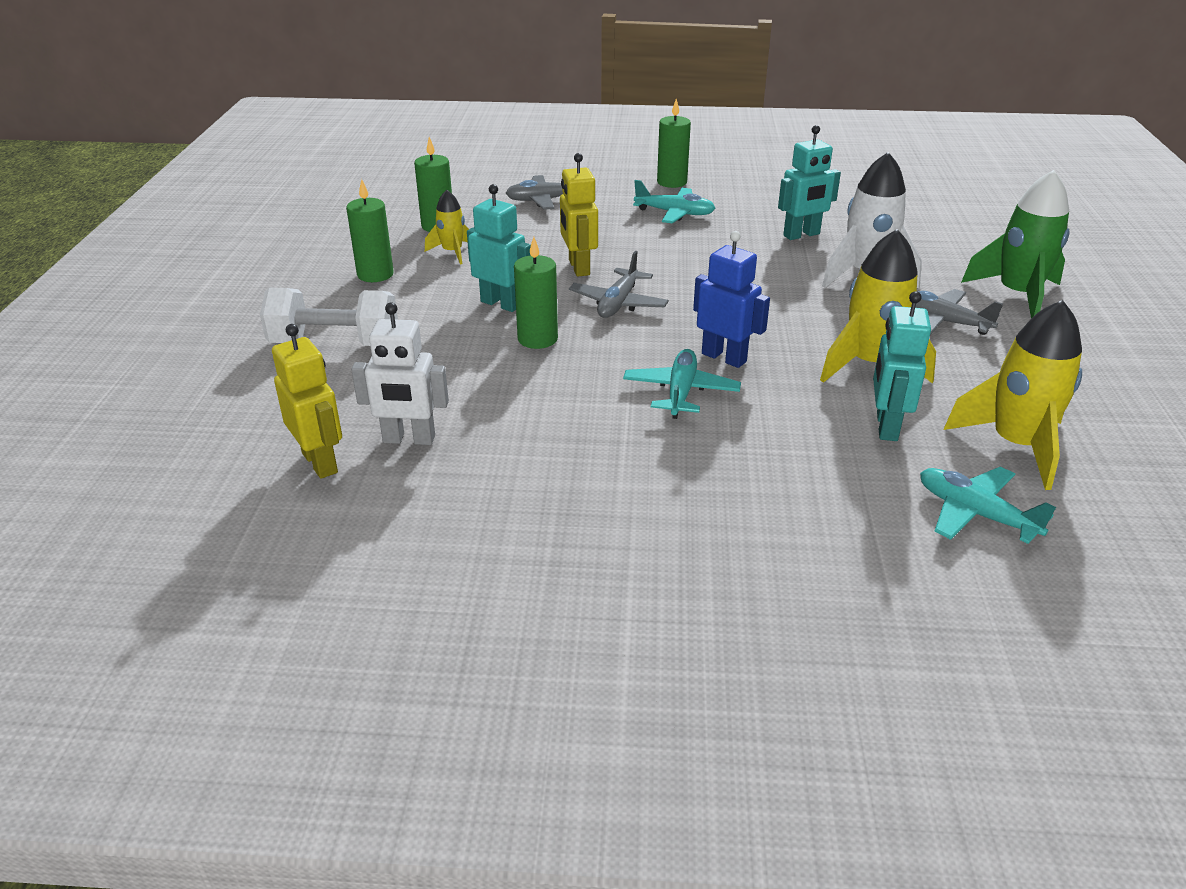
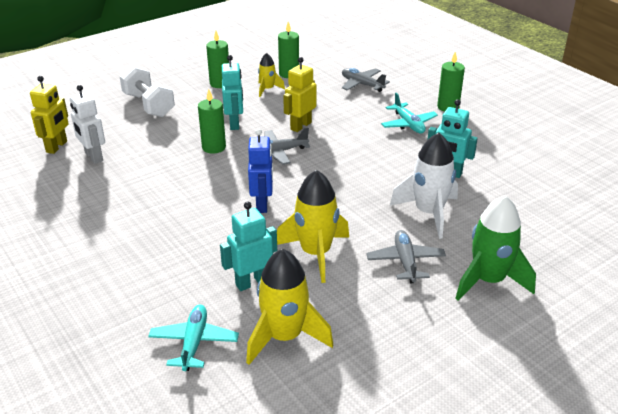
camera: 50 degrees right, 0 degrees up
turquoise plane [623,349,741,419] -> none

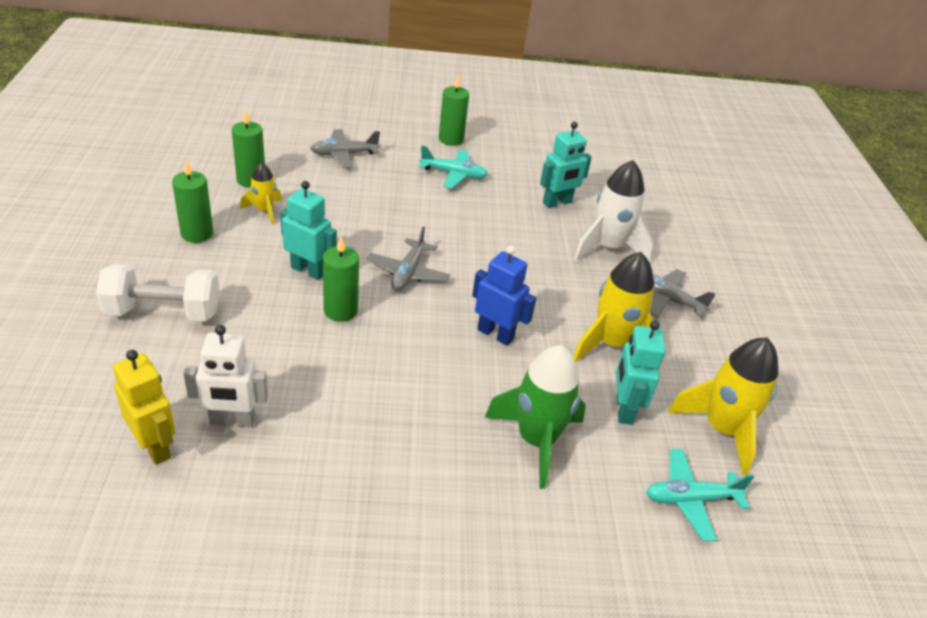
camera: 60 degrees left, 5 degrees up
turquoise plane [148,305,239,371] -> turquoise plane turned 45 degrees counterclockwise [646,449,754,541]
yellow robot [283,57,317,132] -> none
green rocket [455,195,536,301] -> green rocket moved to [485,345,586,489]

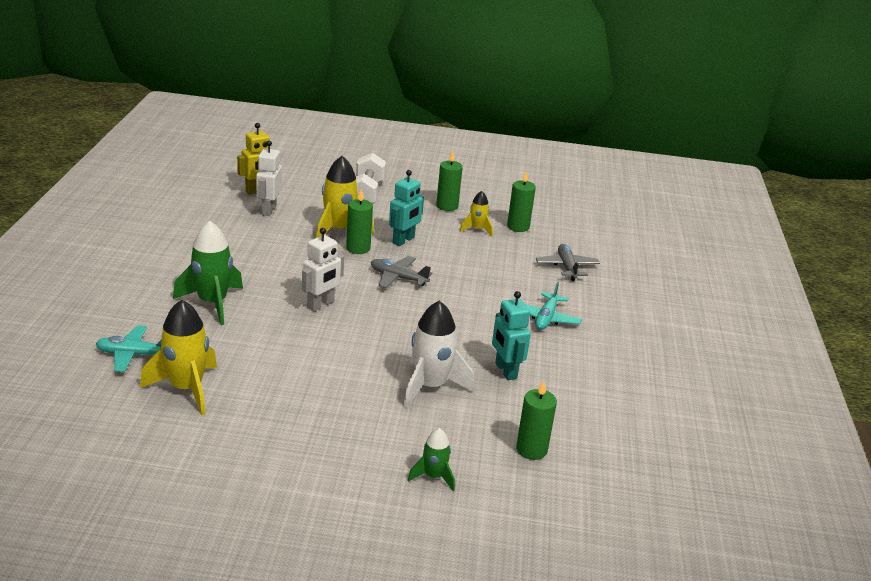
camera: 100 degrees right, 10 degrees down
green candle [439,76,469,146] -> green candle moved to [516,381,557,460]
blue robot [472,245,536,346] -> white robot [302,228,344,311]
yellow rocket [573,252,654,362] -> yellow rocket moved to [316,156,374,238]
turquoise robot [616,321,666,425] -> none
turquoise plane [646,449,754,541] -> turquoise plane turned 90 degrees counterclockwise [96,325,161,372]
grey plane [649,269,716,318] -> none
none -> green rocket [408,428,455,491]

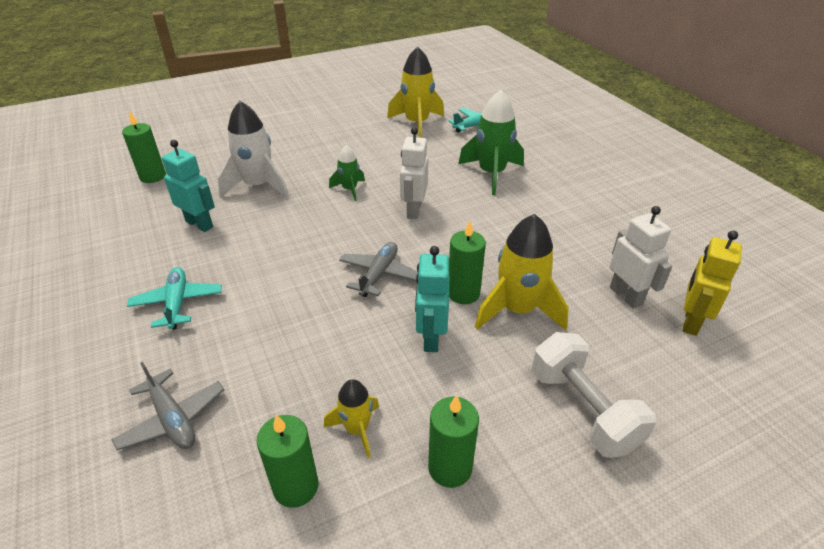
camera: 150 degrees right, 10 degrees up
grey plane [371,256,432,288] -> grey plane turned 60 degrees counterclockwise [339,242,418,297]
green rocket [408,428,455,491] -> green rocket moved to [329,145,365,201]

